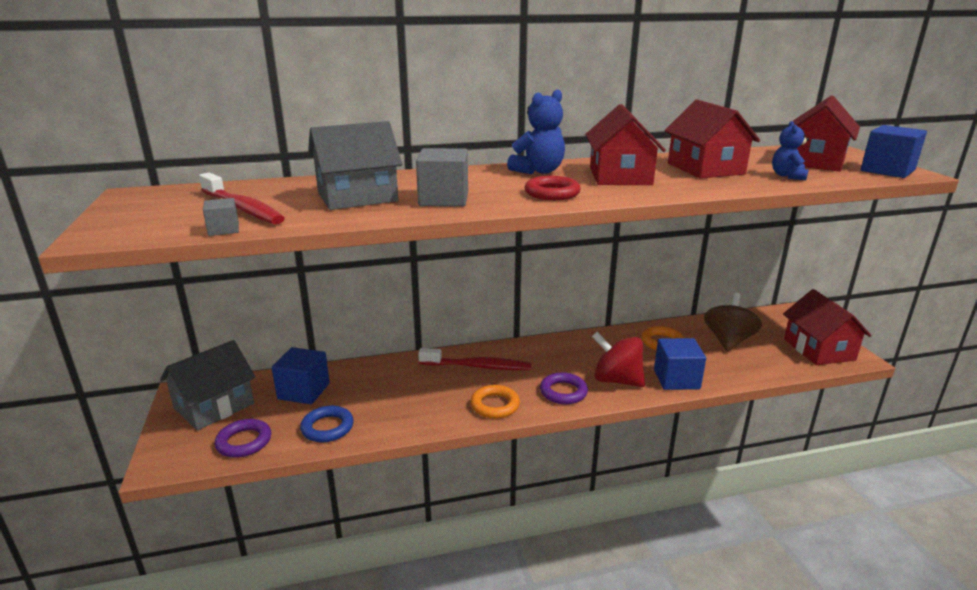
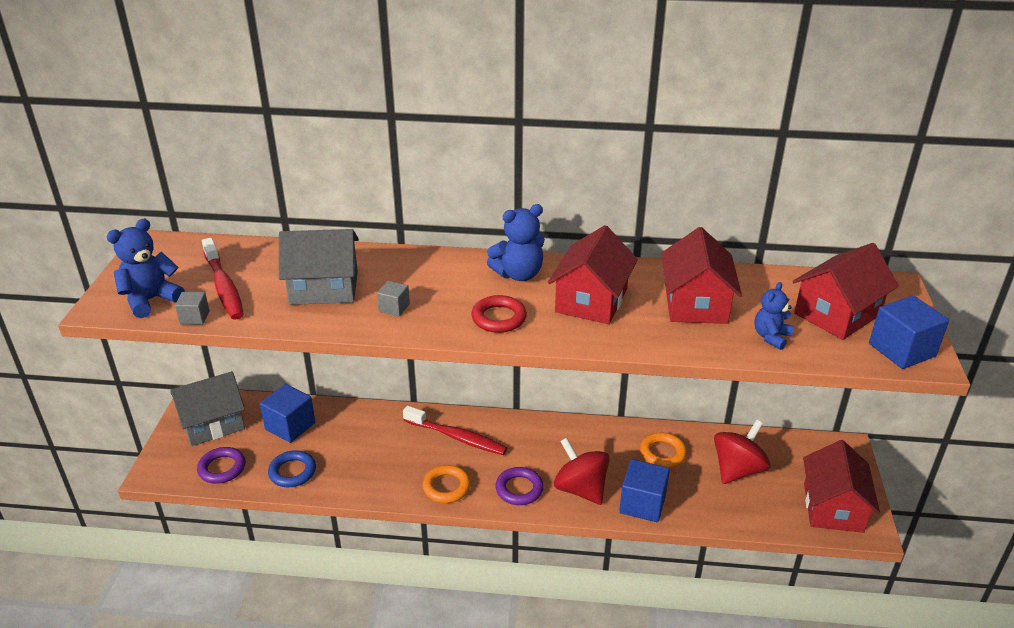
camera: 20 degrees right, 10 degrees up
grey cube [416,148,468,207] -> grey cube [377,281,410,316], size x0.53
brown spinning top [704,293,762,352] -> red spinning top [714,420,771,484]
none -> blue teddy bear [106,219,185,318]

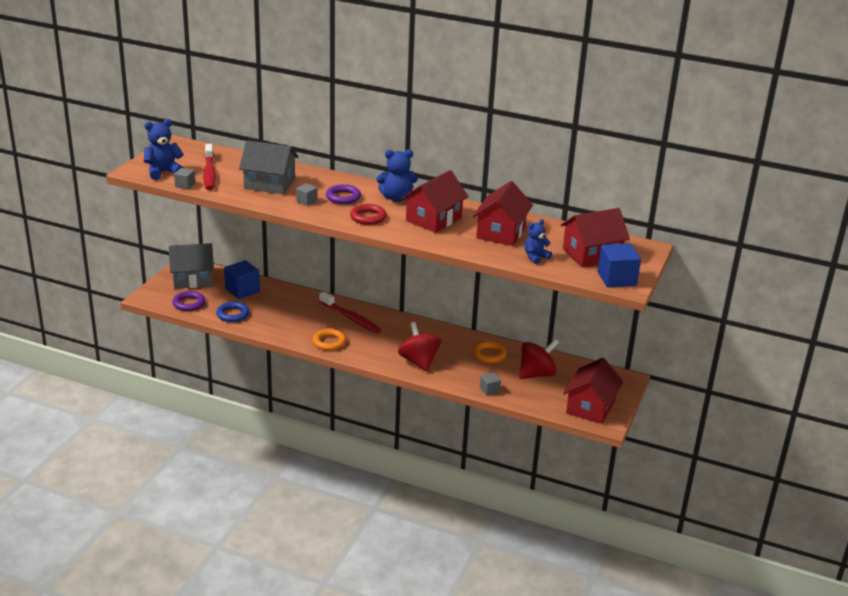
camera: 15 degrees right, 5 degrees down
purple ring [495,467,544,505] -> purple ring moved to [326,184,361,204]
blue cube [619,459,670,522] -> none
none -> grey cube [480,372,501,396]

